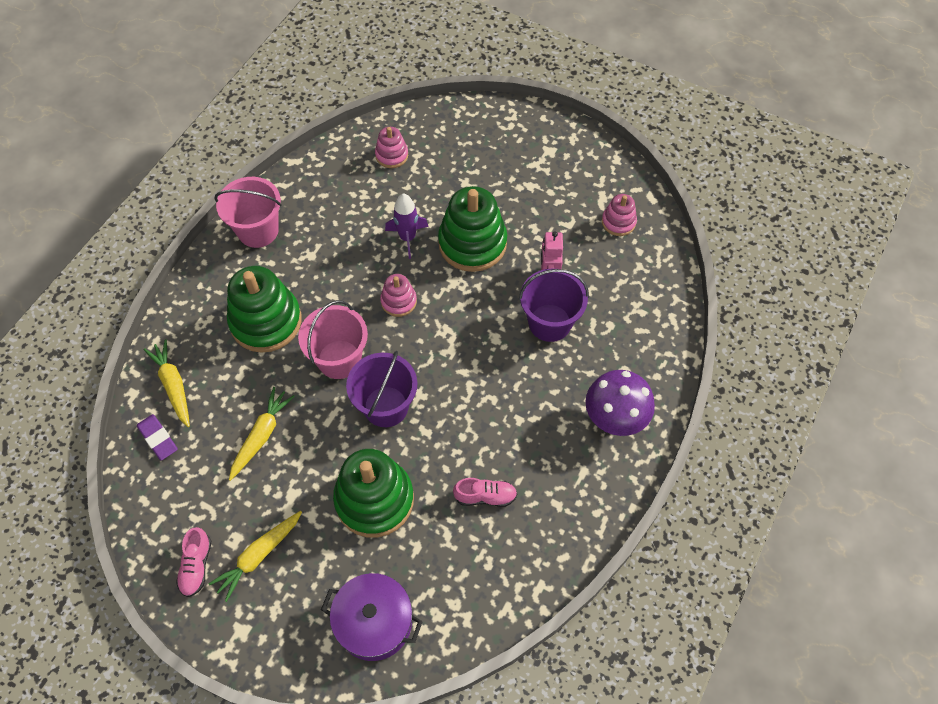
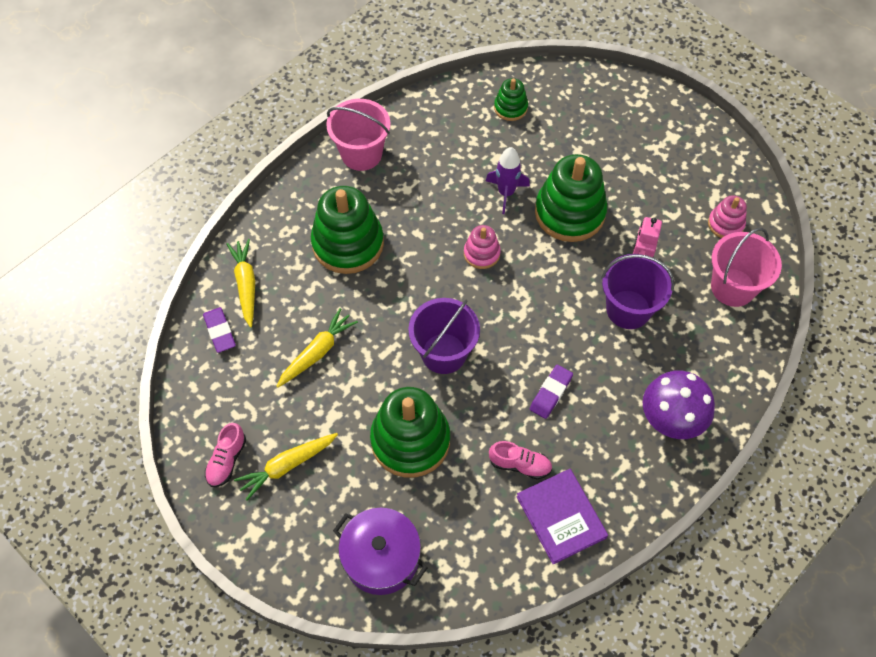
camera: 15 degrees right, 0 degrees up
pink bucket [298,300,368,379] -> pink bucket moved to [711,228,782,307]
pink stacking toy [375,127,408,168] -> green stacking toy [494,78,528,121]
none -> purple book [516,469,608,565]
none -> purple eraser [530,365,573,419]

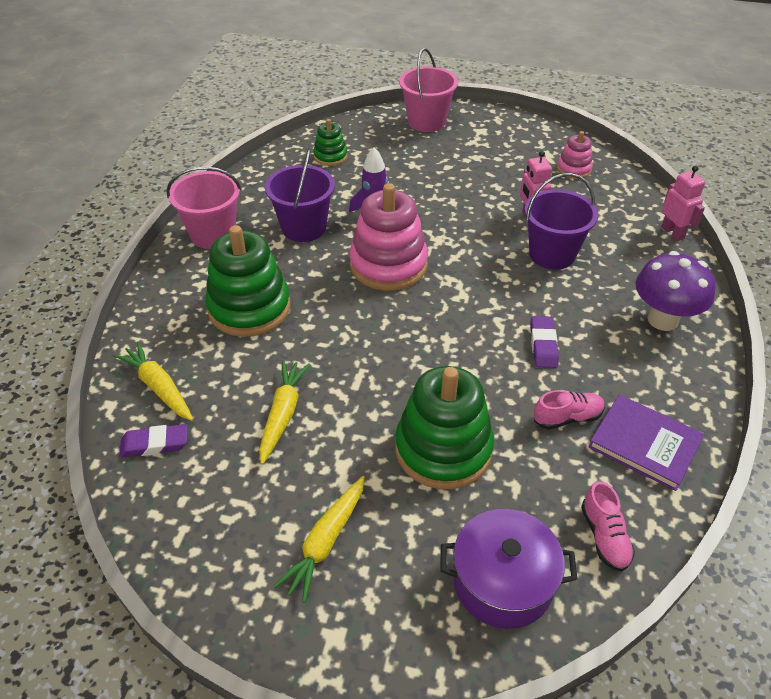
camera: 30 degrees left, 15 degrees down
purple eraser [203,307,236,353] -> purple eraser turned 45 degrees counterclockwise [119,424,188,458]
pink shoe [205,423,246,487] -> pink shoe moved to [581,481,635,572]
purple bucket [408,298,480,374] -> purple bucket moved to [265,149,335,242]
pink stacking toy [464,225,501,269] -> pink stacking toy [349,183,428,291], size x1.97
green stacking toy [535,154,607,242] -> none
pink bucket [711,228,782,307] -> pink bucket moved to [399,48,458,132]
none -> pink robot [661,165,705,241]

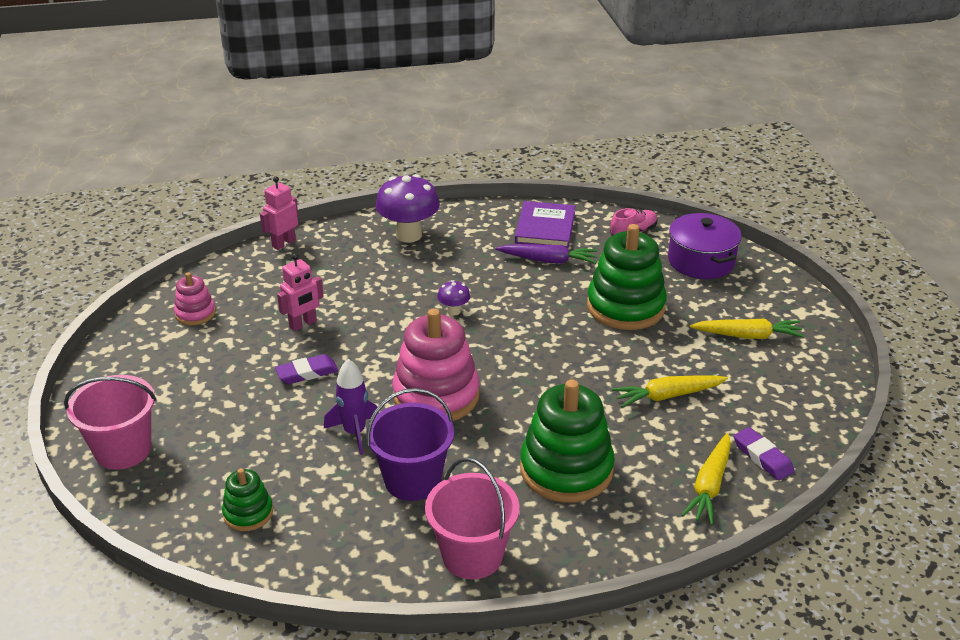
camera: 115 degrees left, 10 degrees down
purple bucket [525,173,598,270] -> none
purple eraser [530,316,559,368] -> purple eraser moved to [275,354,338,384]
pink shoe [534,390,605,429] -> purple carrot [495,244,598,264]
none -> purple mushroom [437,280,470,316]

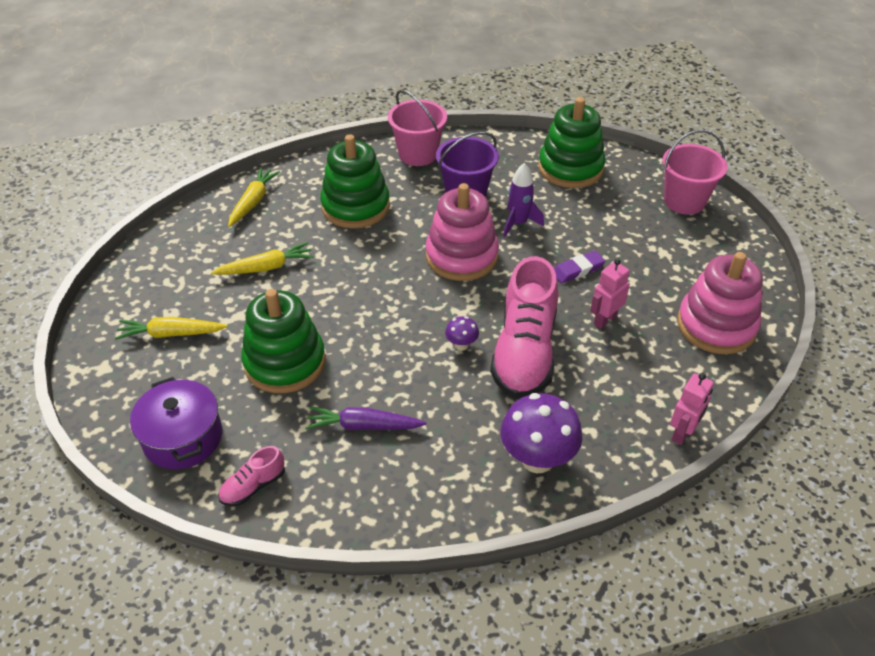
camera: 175 degrees right, 10 degrees up
pink stacking toy [174,272,216,325] -> pink stacking toy [677,252,763,354], size x1.97
green stacking toy [222,468,273,531] -> green stacking toy [538,97,606,188], size x1.97
purple book [515,201,575,248] -> none
purple eraser [734,427,794,481] -> none
none -> pink shoe [490,256,558,399]

